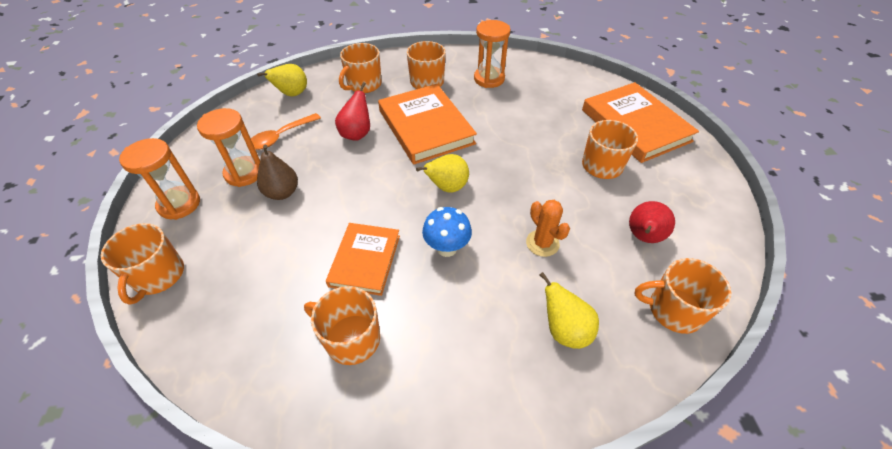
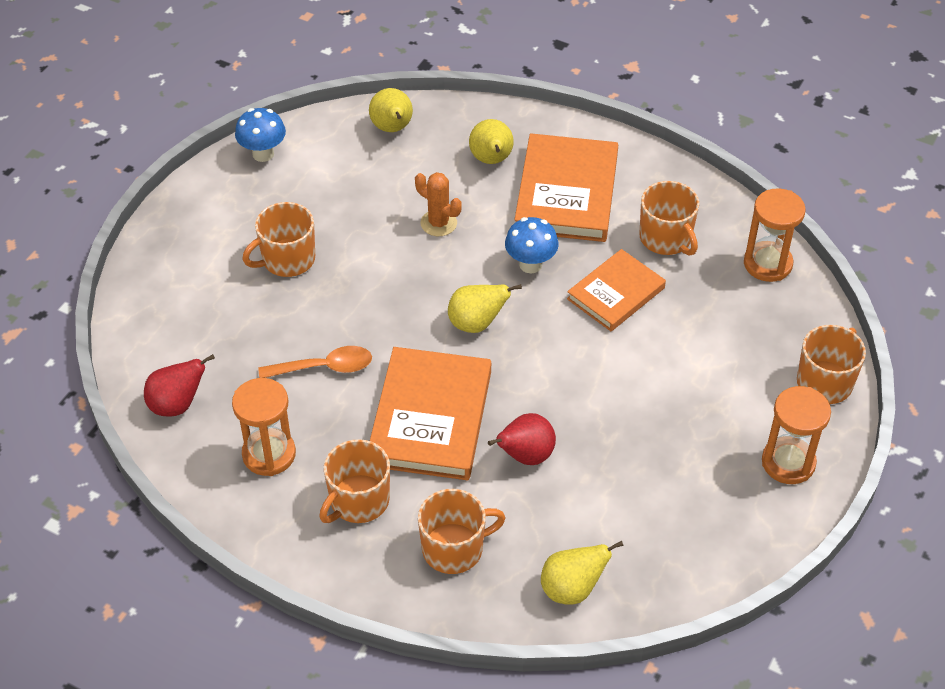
camera: 145 degrees left, 0 degrees up
orange hourglass [197,108,260,187] -> orange hourglass moved to [744,188,806,282]
orange spoon [251,113,321,150] -> orange spoon moved to [259,346,372,378]
brown pear [257,145,298,200] -> none
orange cactus [526,200,570,257] -> orange cactus turned 60 degrees counterclockwise [415,172,462,236]
orange book [582,82,699,163] -> orange book moved to [514,133,618,242]
red pear [629,201,675,243] -> red pear moved to [144,354,215,417]
orange mug [634,258,732,334] -> yellow pear [369,88,413,132]
none -> blue mushroom [235,108,286,162]

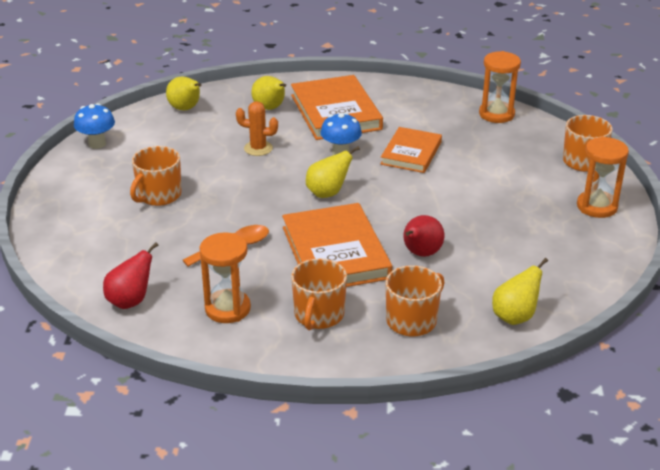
camera: 25 degrees left, 15 degrees down
orange mug [640,181,699,256] -> none

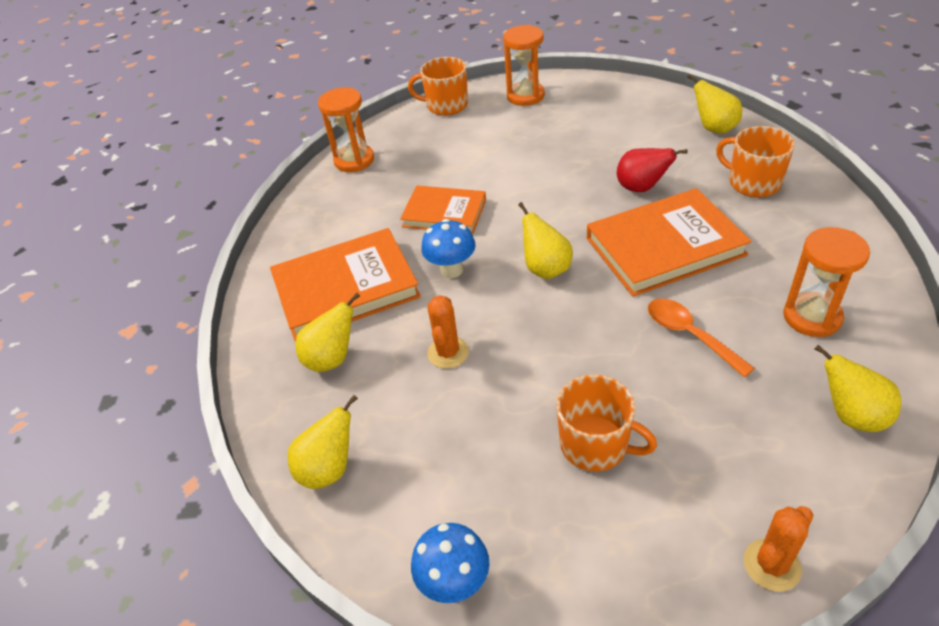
camera: 90 degrees left, 10 degrees up
red pear [103,242,158,309] -> yellow pear [815,345,901,432]
orange mug [291,258,347,330] -> none
none -> orange cactus [743,506,814,592]

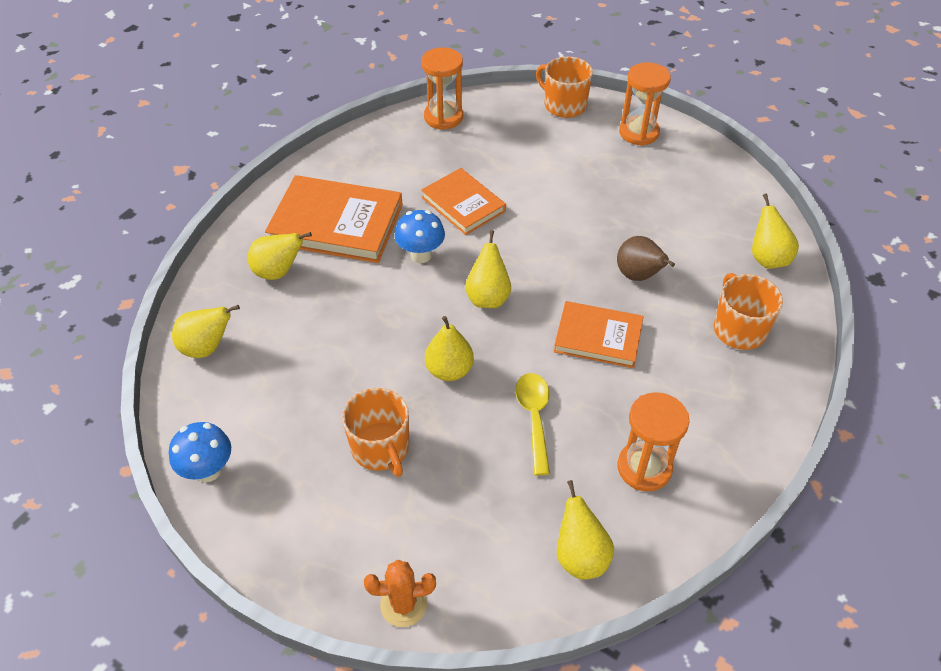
camera: 30 degrees right, 5 degrees up
orange cactus [427,295,469,369] -> none
orange book [587,188,752,297] -> orange book [554,301,644,368], size x0.63
red pear [617,148,687,192] -> brown pear [617,236,675,281]
orange spoon [648,298,755,377] -> yellow spoon [516,373,550,476]
none -> yellow pear [425,316,474,381]

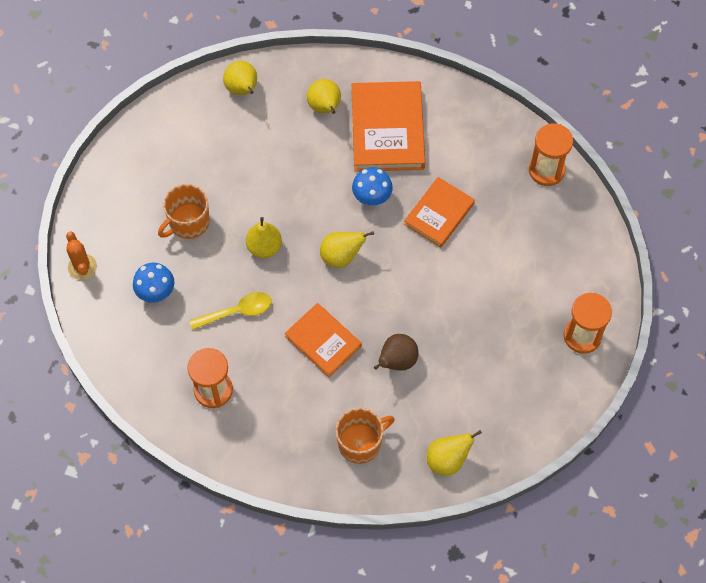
camera: 75 degrees right, 15 degrees up
blue mushroom [169,422,231,482] -> blue mushroom moved to [133,263,174,303]
orange mug [536,56,593,118] -> none
orange book [554,301,644,368] -> orange book turned 45 degrees counterclockwise [285,303,362,377]
yellow pear [557,480,614,580] -> none

